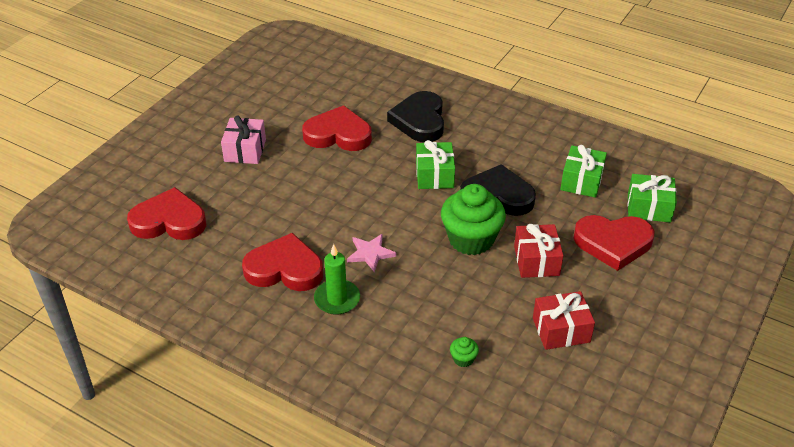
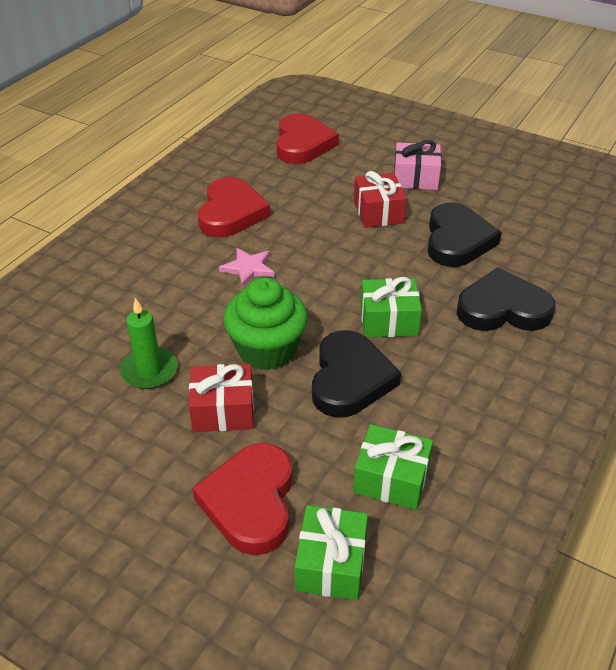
camera: 90 degrees right, 0 degrees up
red heart [302,105,372,151] -> black heart [428,203,502,267]
green candle [314,244,360,315] -> green candle moved to [120,298,178,389]
green cupcake [450,337,479,367] -> none
red gift [533,291,595,350] -> red gift moved to [354,171,407,228]

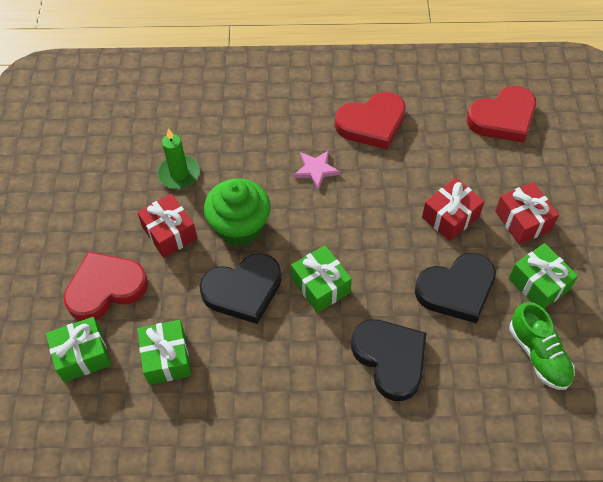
camera: 60 degrees right, 15 degrees up
pink gift [394,140,441,190] -> red gift [495,182,559,245]
none -> green gift [509,243,578,309]
none -> green shoe [509,302,575,390]

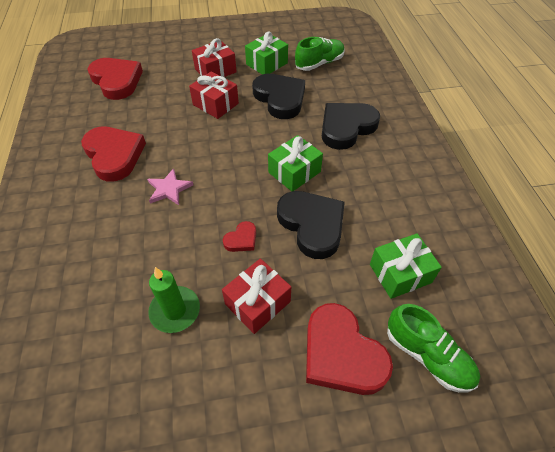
camera: 100 degrees left, 5 degrees down
green gift [46,317,111,382] -> green shoe [387,304,480,392]
green cupcake [204,179,271,246] -> red heart [223,221,256,252]

